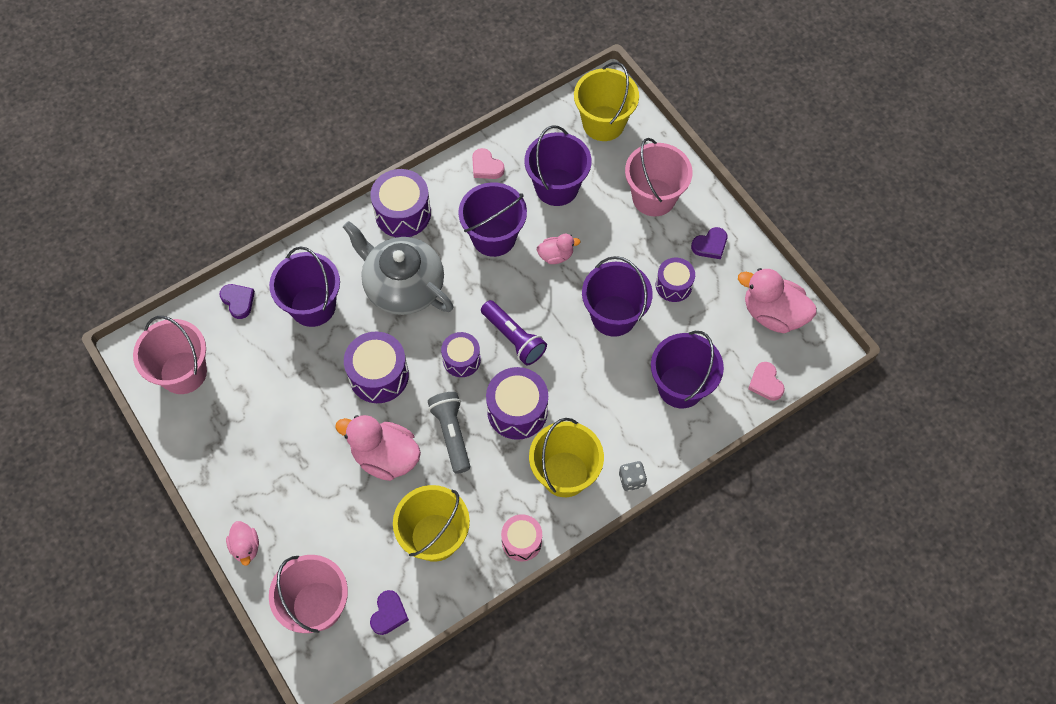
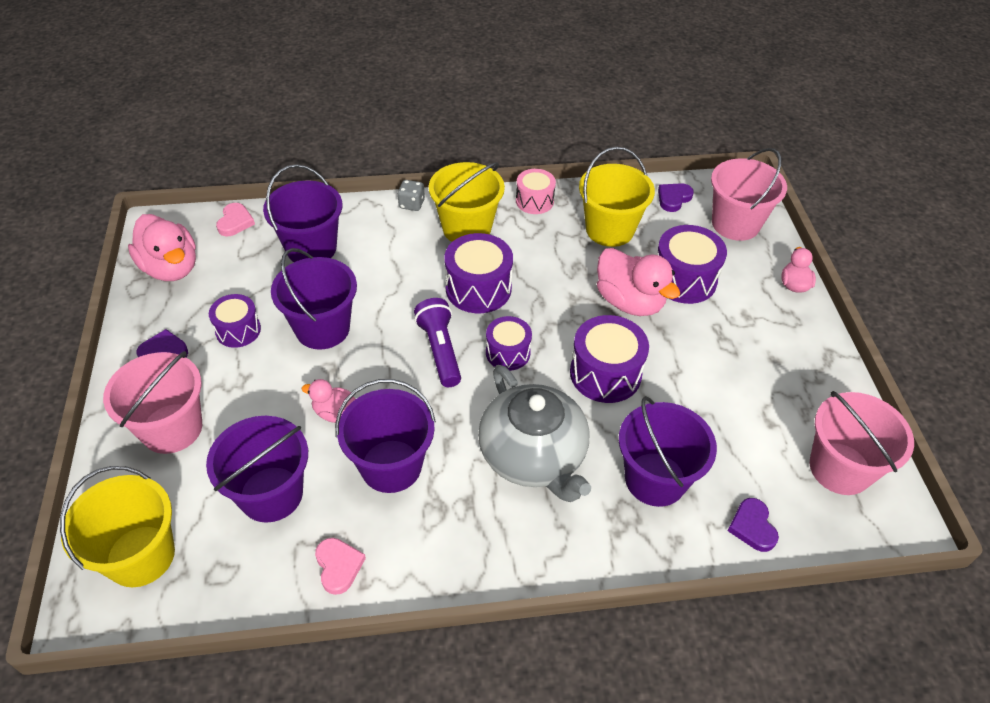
camera: 155 degrees left, 15 degrees down
purple drum [371,169,431,237] -> purple drum moved to [656,225,727,304]
grey flashlight [428,392,470,474] -> none

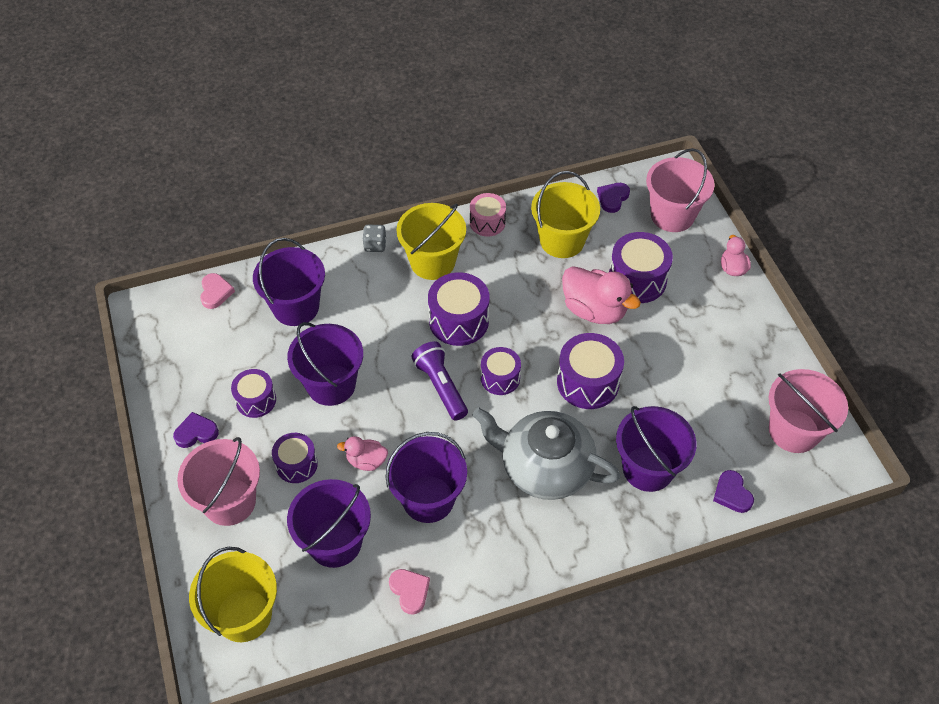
camera: 10 degrees left, 5 degrees up
pink duck [128,214,196,281] -> none
grey teapot [478,365,591,502] -> grey teapot turned 150 degrees clockwise [473,408,620,500]
none -> purple drum [272,433,318,483]

